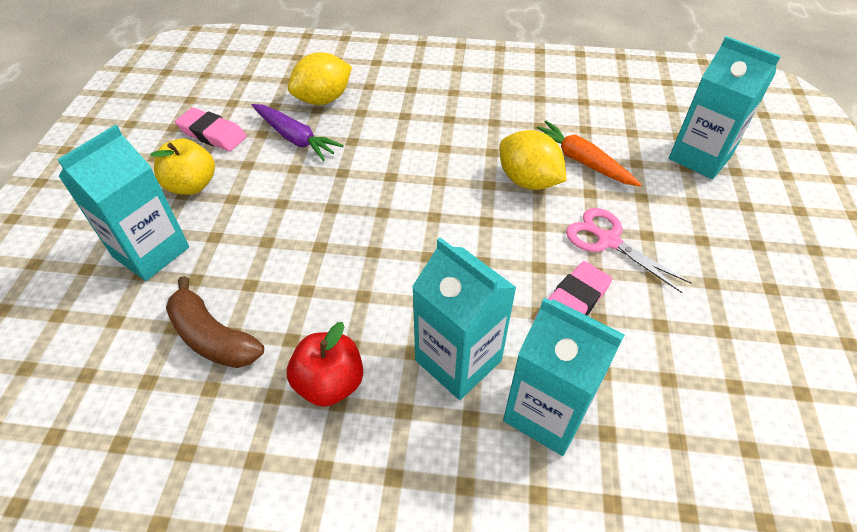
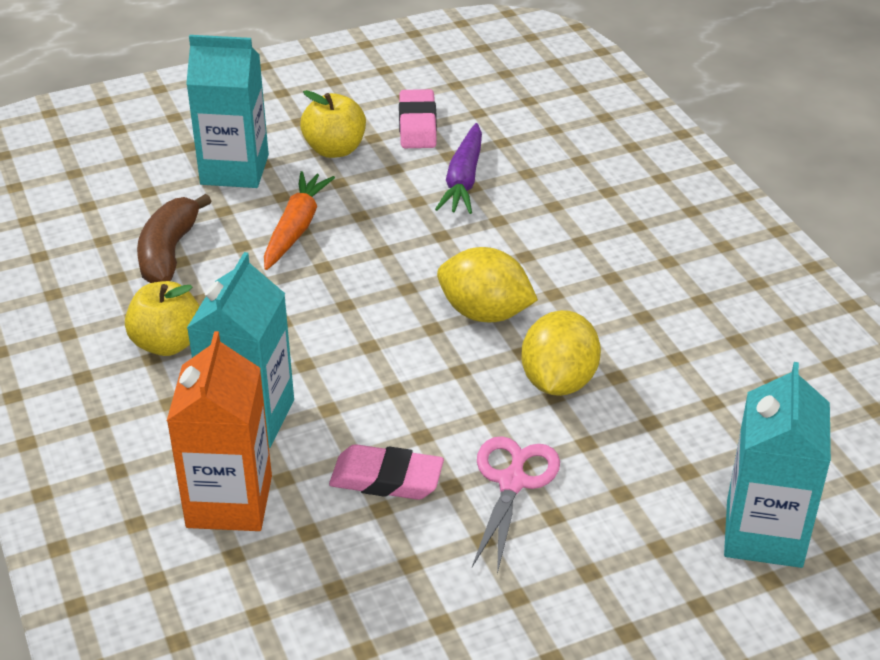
camera: 60 degrees right, 10 degrees down
red apple [287,322,363,407] -> yellow apple [125,281,200,356]
yellow lemon [288,52,352,105] -> yellow lemon moved to [437,247,538,322]
turquoise carton [503,297,625,456] -> orange carton [167,331,272,531]
orange carrot [537,121,642,186] -> orange carrot moved to [264,171,335,270]

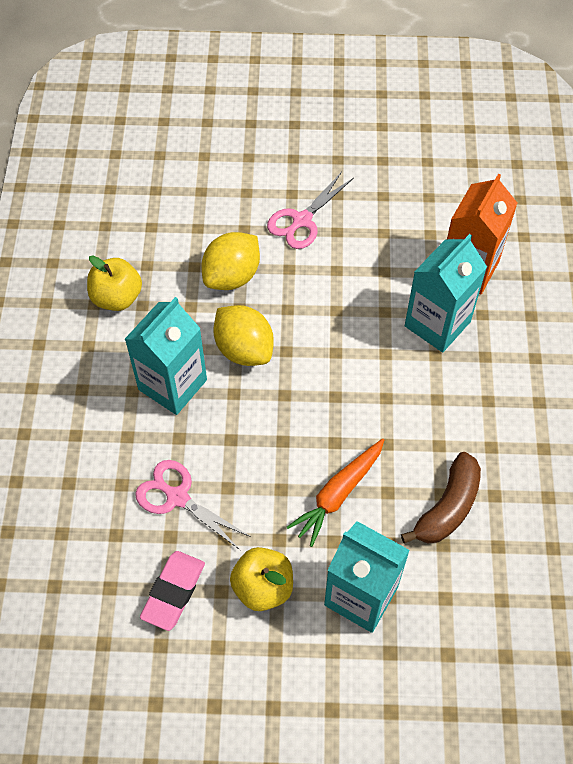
camera: 155 degrees left, 20 degrees up
yellow apple [125,281,200,356] -> yellow apple moved to [87,255,142,311]
pink eraser [329,444,444,500] -> none
purple carrot [435,123,482,214] -> pink scissors [135,460,251,550]
turquoise carton [724,362,831,568] -> turquoise carton moved to [125,297,207,415]

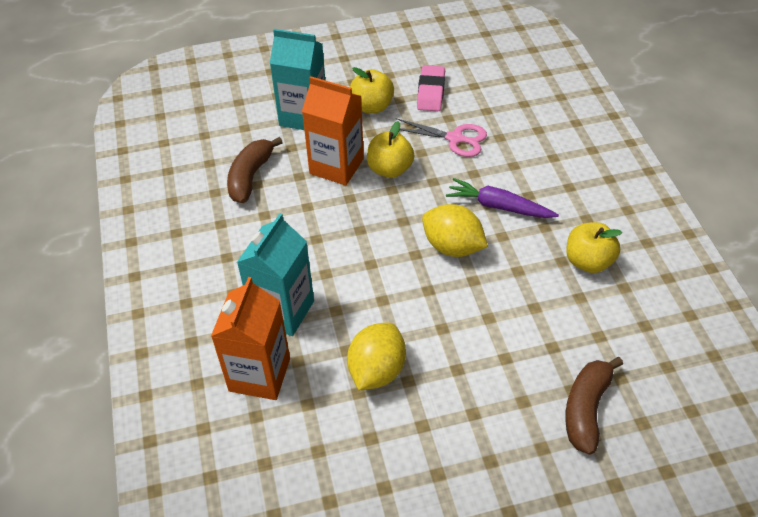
camera: 165 degrees right, 10 degrees down
turquoise carton [125,297,207,415] -> purple carrot [446,178,559,218]
yellow lemon [201,232,260,290] -> yellow lemon moved to [347,323,406,391]
pink scissors [267,172,354,249] -> none
orange carrot [287,438,384,547] -> orange carton [302,76,364,185]
none -> yellow apple [367,121,414,178]
none -> brown banana [565,357,623,455]

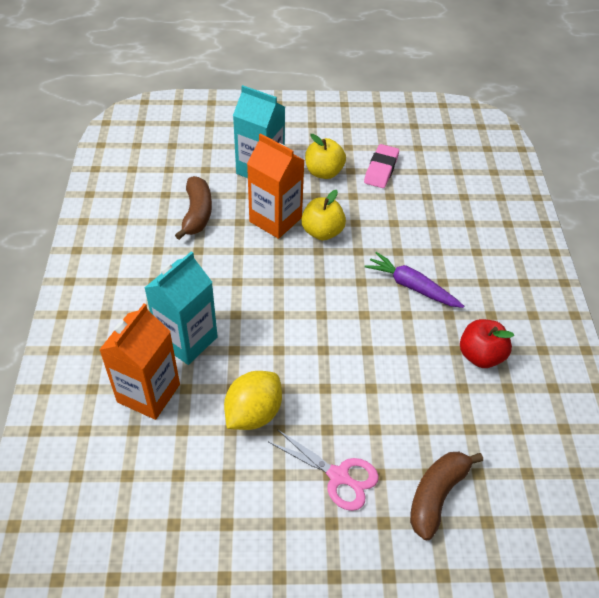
camera: 10 degrees right, 0 degrees up
brown banana [227,137,283,203] -> brown banana turned 150 degrees clockwise [175,176,212,240]
pink scissors [396,118,487,157] -> pink scissors moved to [269,429,379,511]
yellow lemon [422,204,488,257] -> none
yellow apple [566,222,622,273] -> red apple [460,319,514,368]

